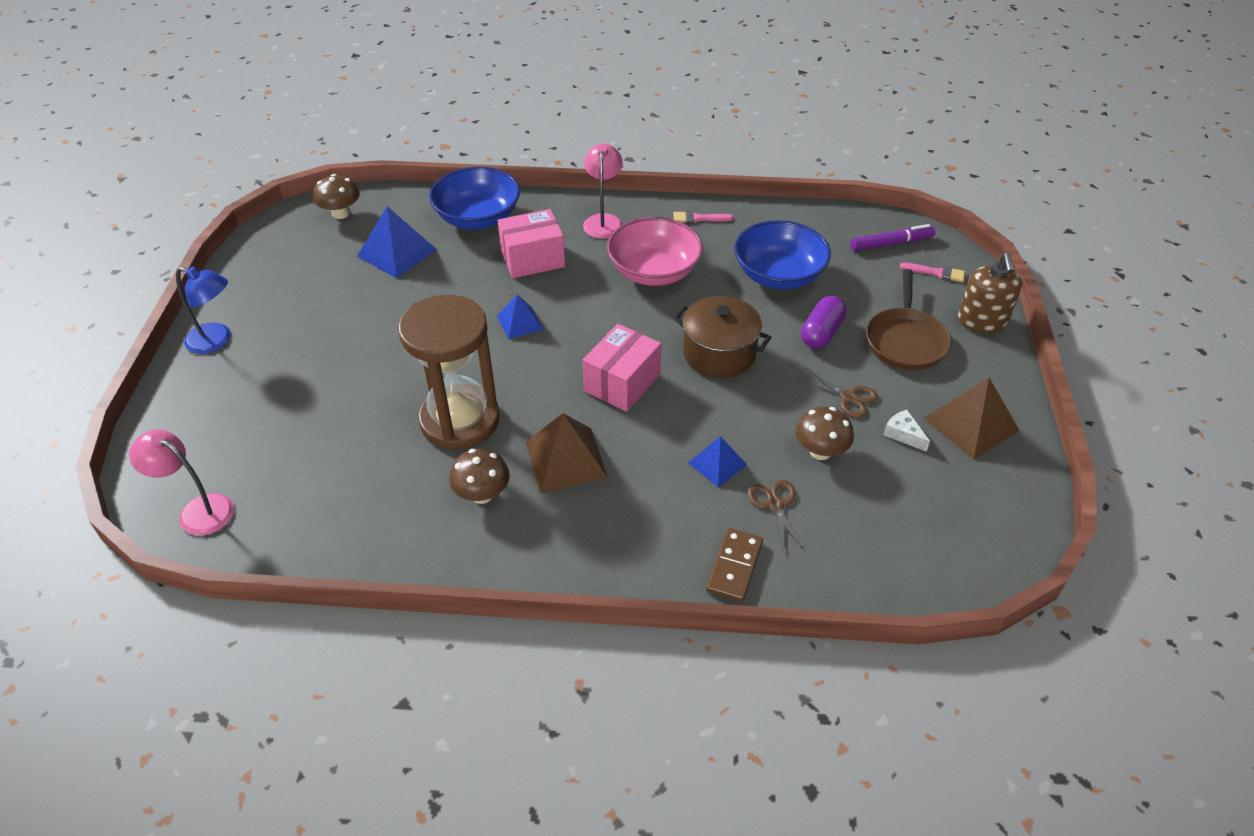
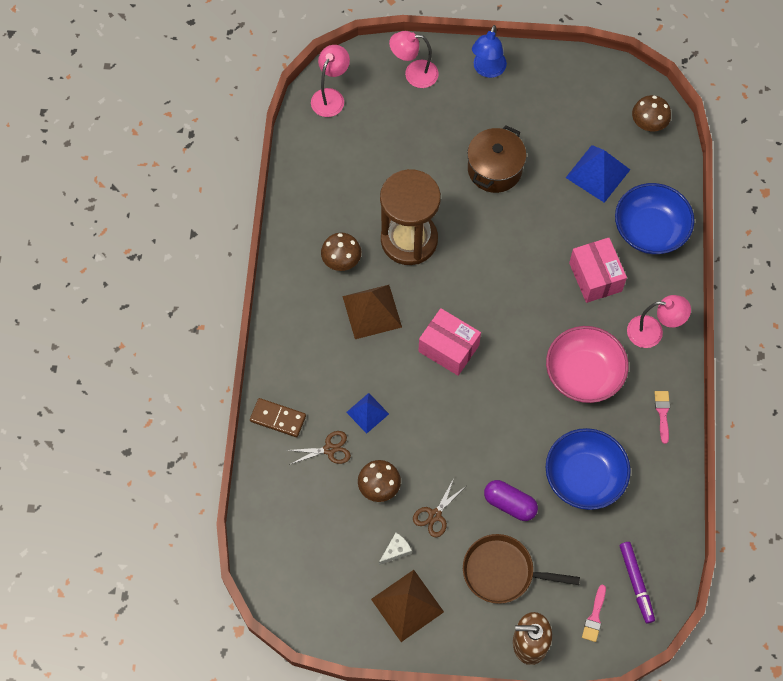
camera: 90 degrees right, 20 degrees up
blue pyramid [497,295,543,339] -> none
brown pot [673,296,771,378] -> brown pot moved to [467,125,526,193]
none -> pink lamp [389,31,439,88]

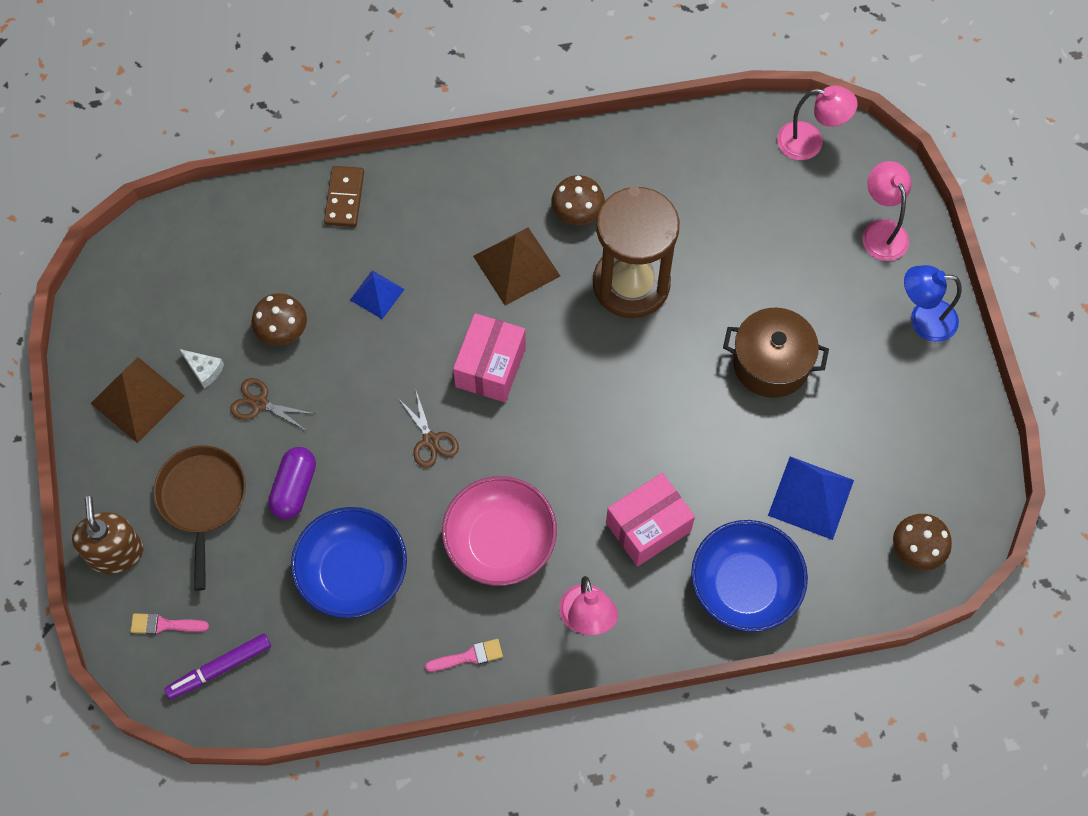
camera: 75 degrees right, 0 degrees up
brown scissors [287,431,351,465] -> brown scissors moved to [398,391,459,468]

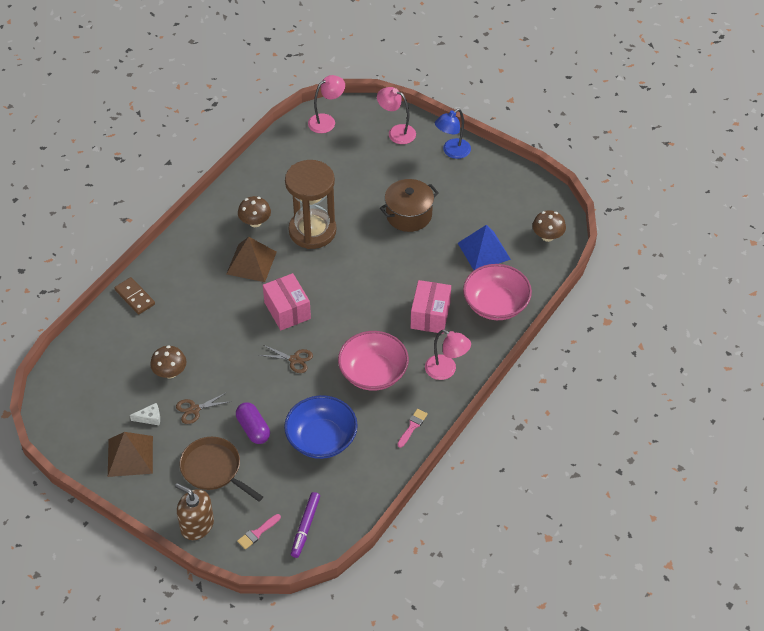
camera: 45 degrees left, 15 degrees down
blue pyramid [350,270,405,319] -> none
blue bowl [691,520,808,632] -> pink bowl [463,264,532,320]

